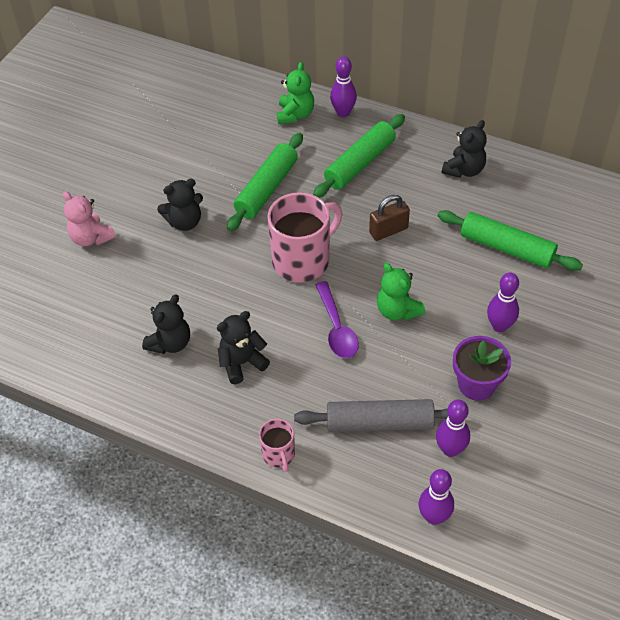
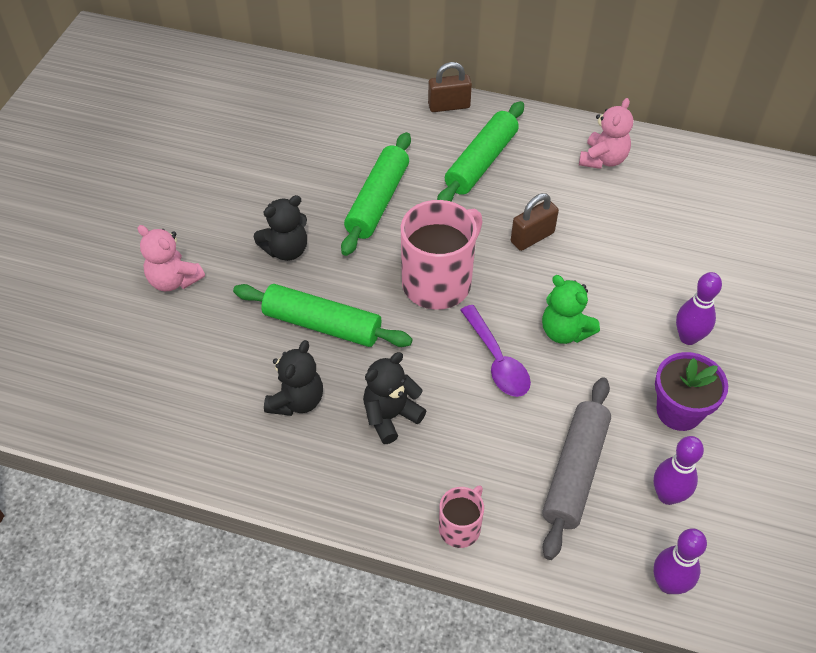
camera: 10 degrees left, 0 degrees up
pink mug [259,419,295,472] -> pink mug turned 120 degrees counterclockwise [439,485,484,548]
green teddy bear [277,62,314,124] -> none
grey rolling pin [294,399,448,432] -> grey rolling pin turned 60 degrees counterclockwise [543,377,611,560]
purple bowling pin [330,57,357,117] -> brown padlock [428,62,472,112]
green rolling pin [438,210,583,271] -> green rolling pin moved to [233,284,413,347]
black teddy bear [442,120,487,178] -> pink teddy bear [579,98,633,169]

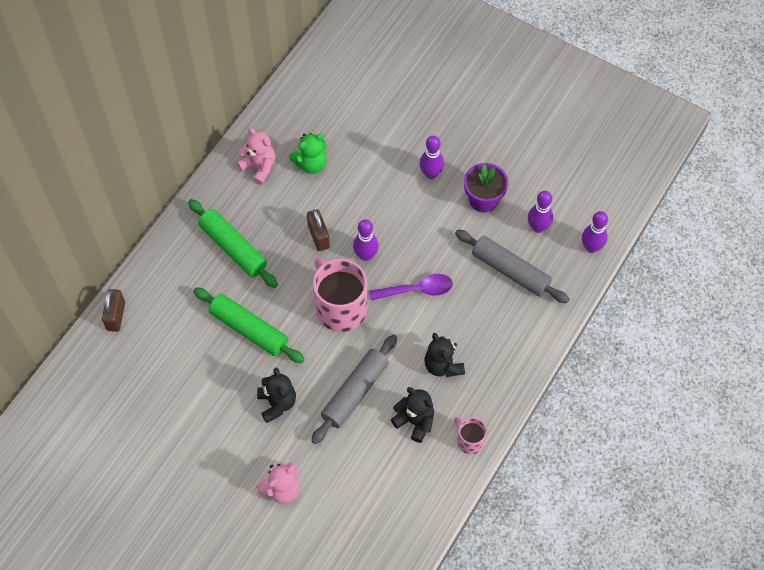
camera: 75 degrees left, 10 degrees up
green rolling pin [233,284,413,347] -> grey rolling pin [311,334,397,444]
brown padlock [428,62,472,112] -> brown padlock moved to [102,289,125,332]
pink mug [439,485,484,548] -> pink mug moved to [454,417,487,454]
green teddy bear [542,275,600,344] -> green teddy bear moved to [289,133,327,174]
none -> purple bowling pin [353,219,379,261]

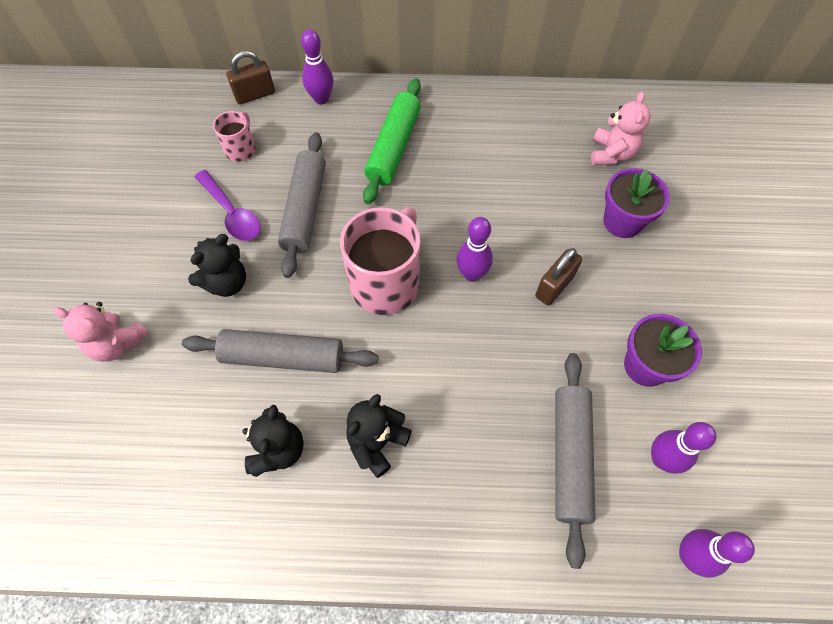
camera: 60 degrees right, 0 degrees up
green rolling pin [193,287,305,363] -> grey rolling pin [278,132,326,278]
pink teddy bear [237,128,275,185] -> pink teddy bear moved to [591,91,651,165]
green teddy bear [289,133,327,174] -> none
brown padlock [307,209,330,251] -> brown padlock moved to [535,248,582,306]
purple spoon [369,274,453,300] -> purple spoon moved to [195,170,260,241]
purple bowling pin [419,136,444,179] -> purple bowling pin moved to [301,29,334,104]
pink mug [454,417,487,454] -> pink mug moved to [213,111,255,162]
none -> purple flower pot [603,168,670,238]

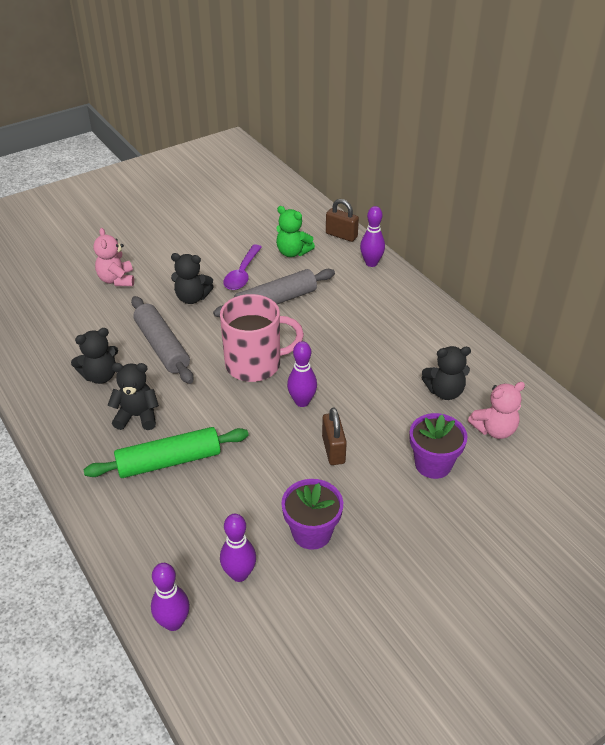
camera: 55 degrees right, 20 degrees down
pink mug [213,111,255,162] -> green teddy bear [276,206,315,257]
green rolling pin [363,78,421,204] -> green rolling pin moved to [83,427,249,478]
brown padlock [535,248,582,306] -> brown padlock turned 75 degrees clockwise [322,407,347,465]
grey rolling pin [555,353,596,569] -> none
none -> black teddy bear [421,346,471,400]

